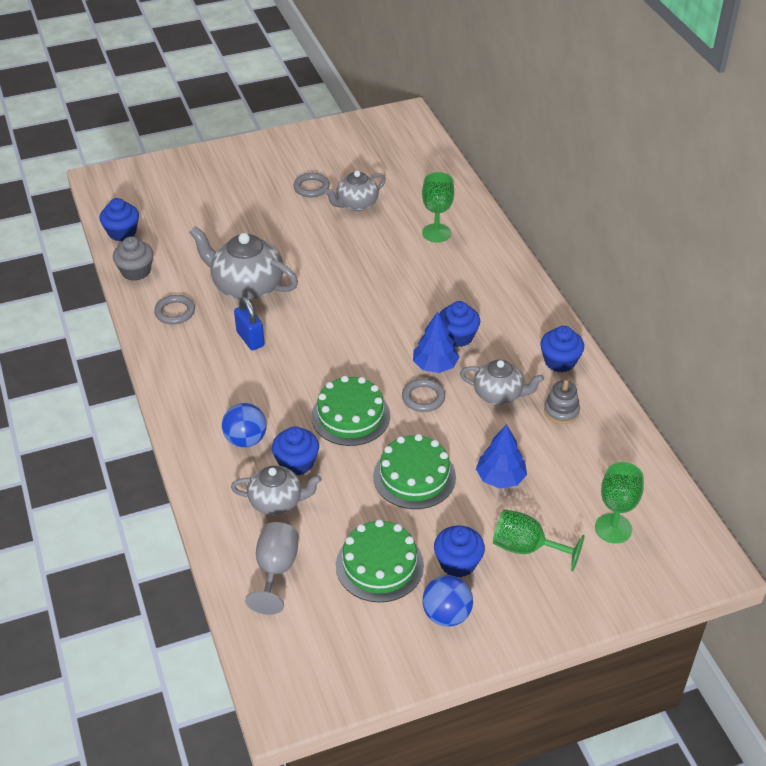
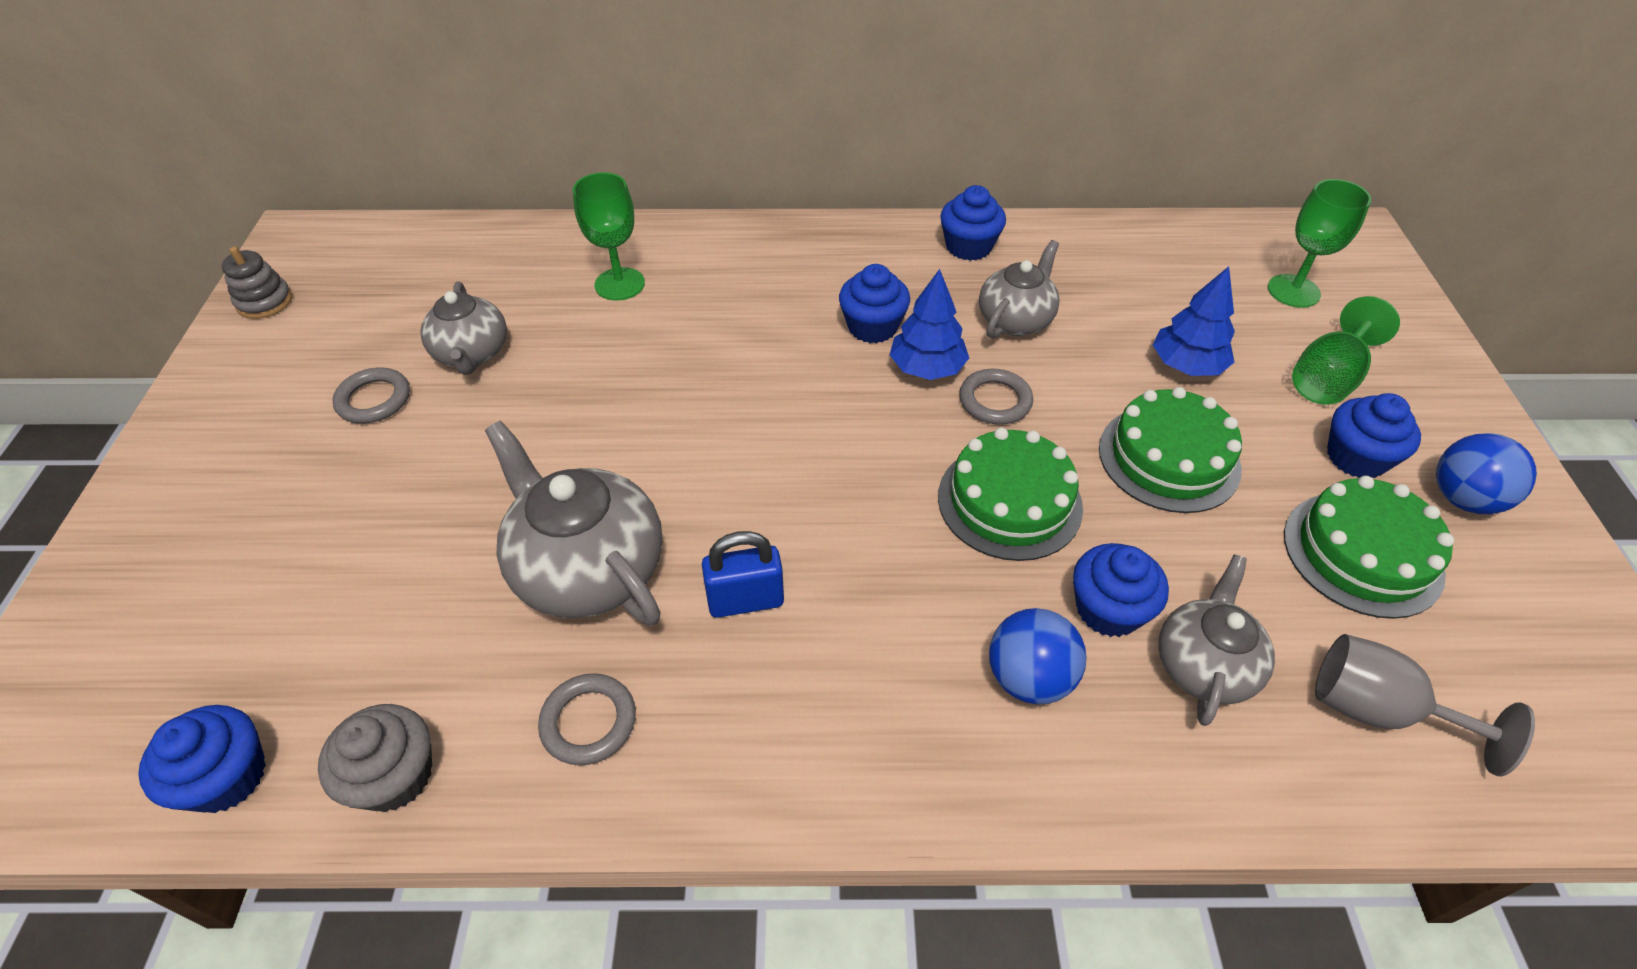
camera: 70 degrees left, 5 degrees up
grey teapot [189,226,298,301] -> grey teapot turned 90 degrees clockwise [485,421,663,626]
grey stacking toy [544,380,580,424] -> grey stacking toy moved to [222,246,292,319]

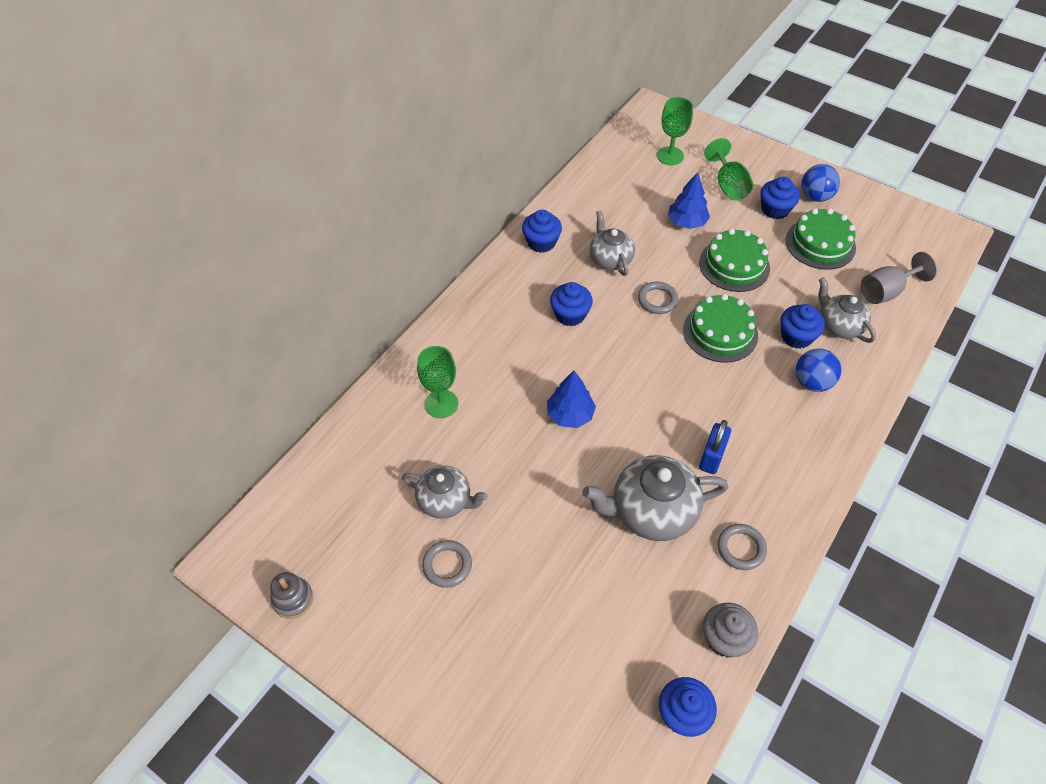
camera: 55 degrees left, 5 degrees up
blue tree [890,269,969,380] -> blue tree moved to [547,371,596,428]

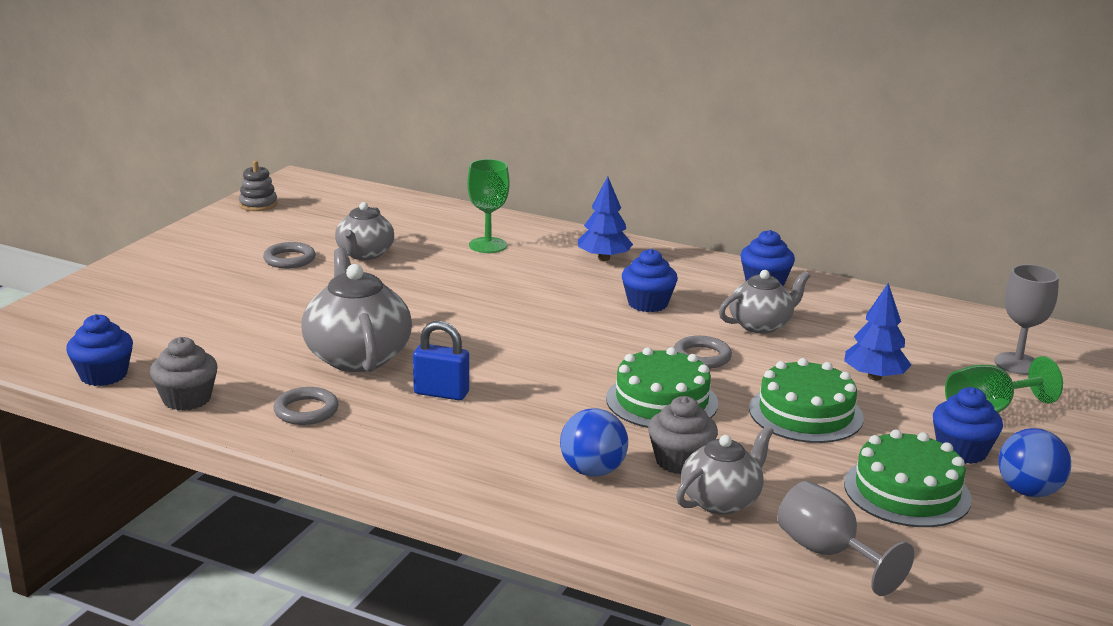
camera: 80 degrees right, 30 degrees down
blue tree [547,371,596,428] -> blue tree moved to [578,176,633,261]
green goblet [657,97,693,165] -> grey goblet [995,264,1059,375]
blue cupcake [780,304,825,349] -> grey cupcake [648,396,718,474]

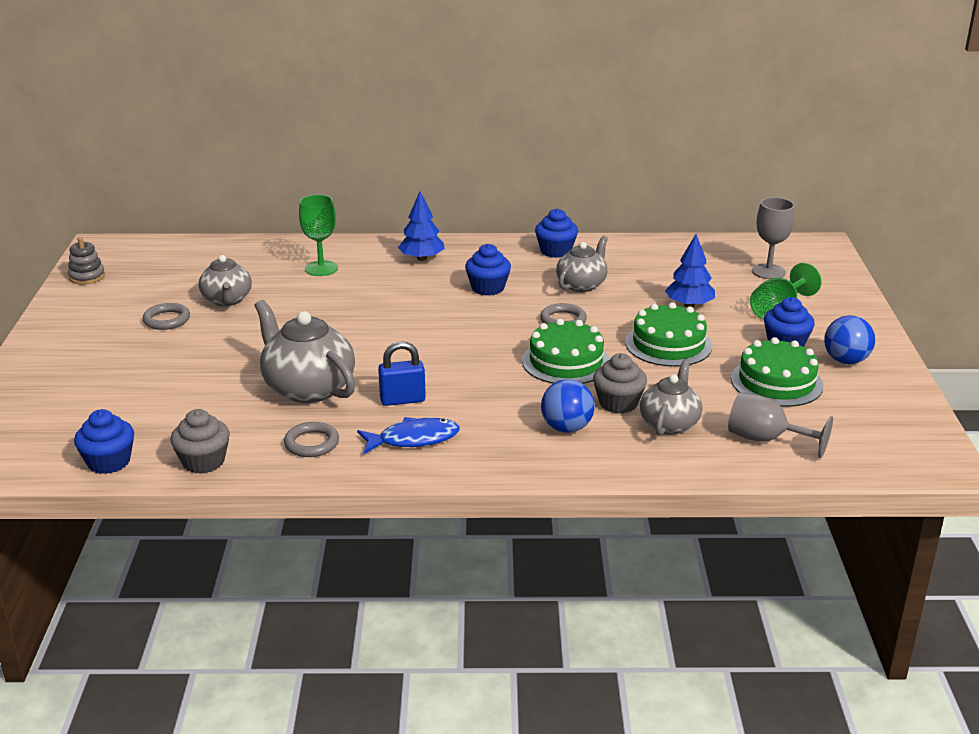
camera: 25 degrees left, 5 degrees up
none -> blue fish [357,417,460,454]

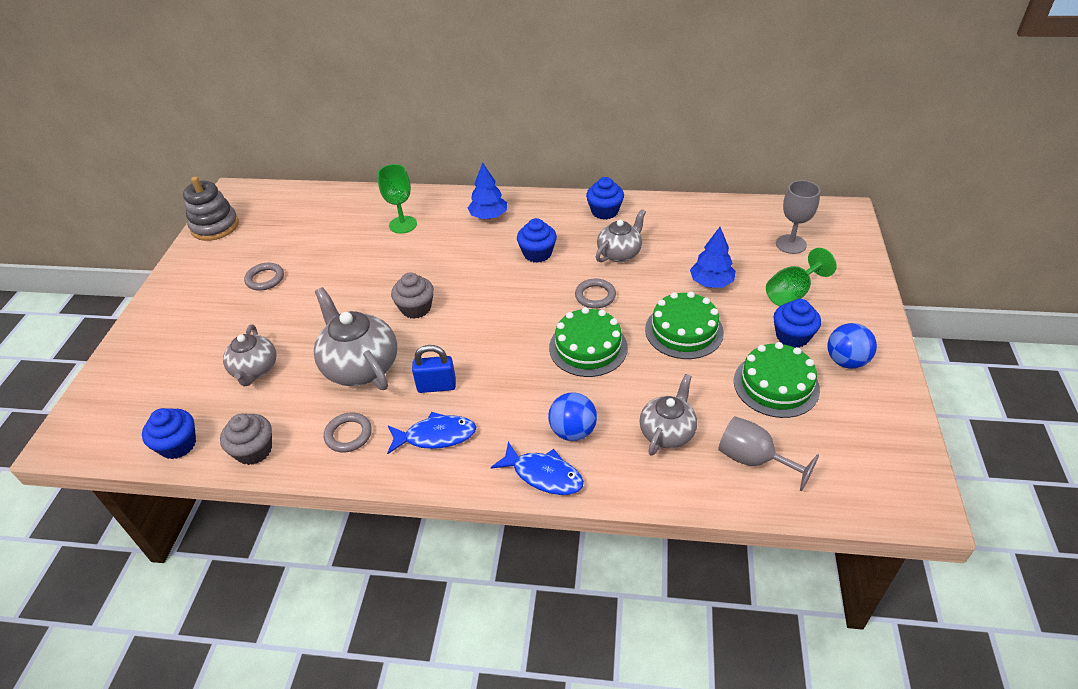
camera: 10 degrees right, 15 degrees up
grey stacking toy [68,237,105,284] -> grey stacking toy [183,176,239,241], size x1.64
grey teapot [199,255,252,306] -> grey teapot moved to [223,324,276,386]
grey cupcake [593,353,647,414] -> grey cupcake moved to [391,272,434,319]
none -> blue fish [491,441,584,495]

